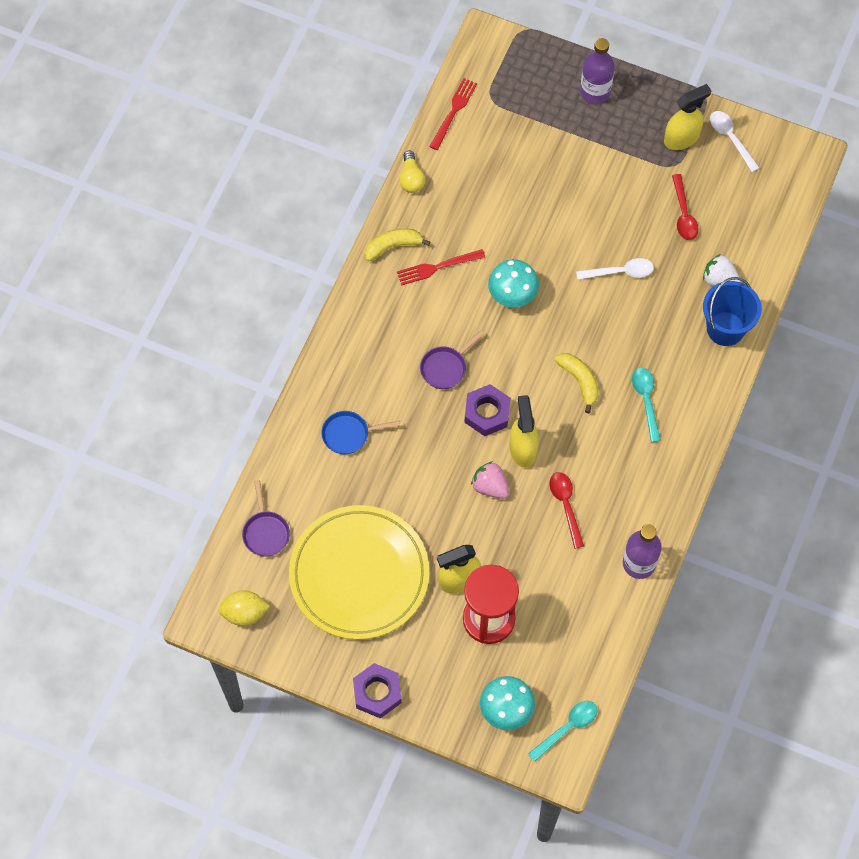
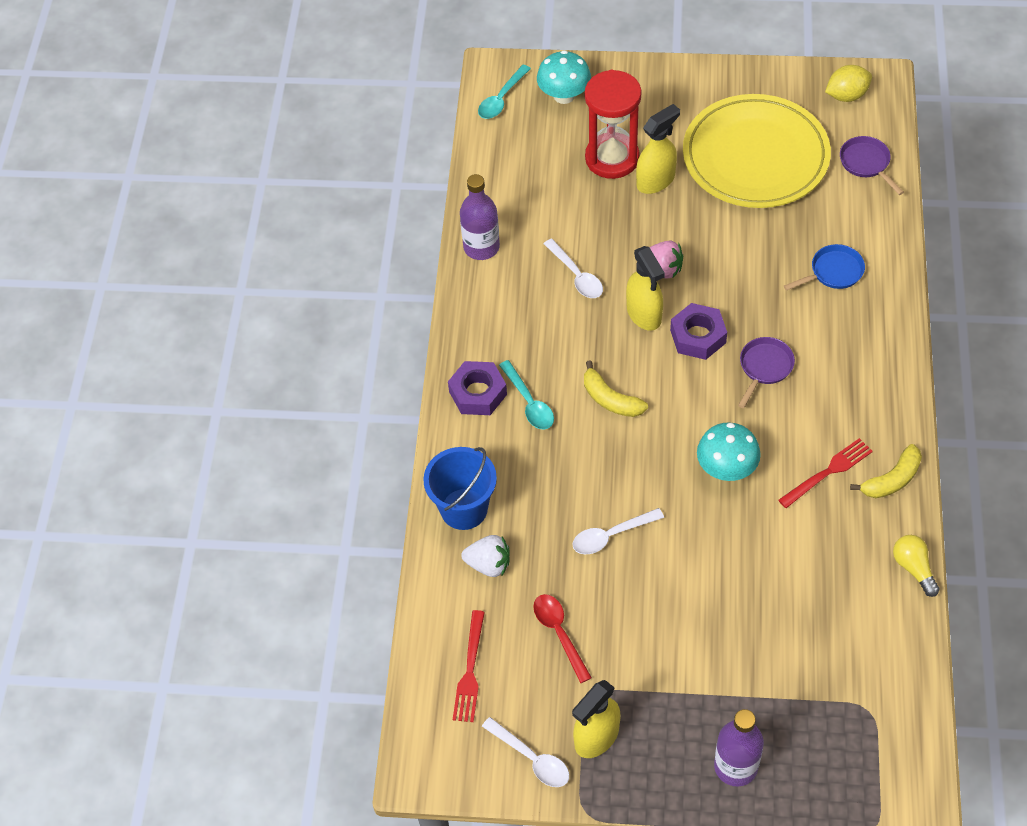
camera: 165 degrees right, 10 degrees down
purple nut [353,663,402,718] -> purple nut moved to [448,361,507,415]
red fork [429,78,477,150] -> red fork moved to [453,610,485,722]
red spoon [549,472,584,549] -> white spoon [544,238,603,298]

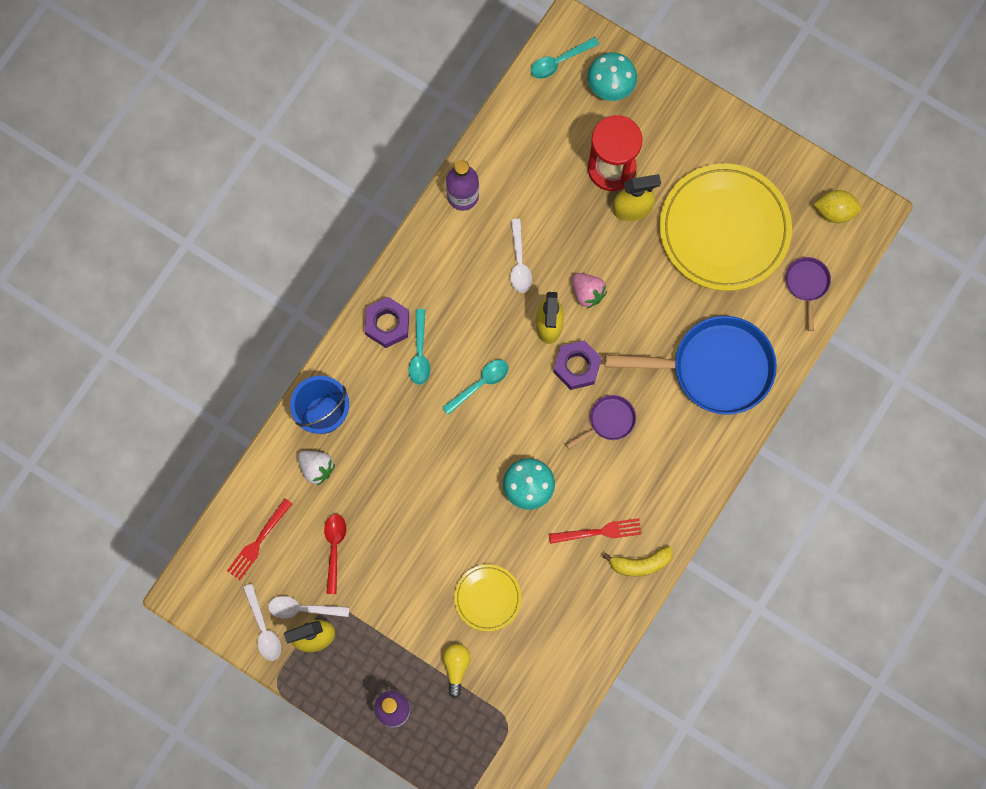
camera: 25 degrees right, 20 degrees up
white spoon [572,508,664,554] -> white spoon moved to [268,596,349,618]
yellow banana [584,360,648,417] -> turquoise spoon [442,360,509,415]
blue pan [784,244,865,291] -> blue pan [605,316,777,415], size x2.20
yellow light bulb [893,535,940,597] -> yellow light bulb moved to [443,644,471,698]
none -> yellow plate [454,564,521,631]

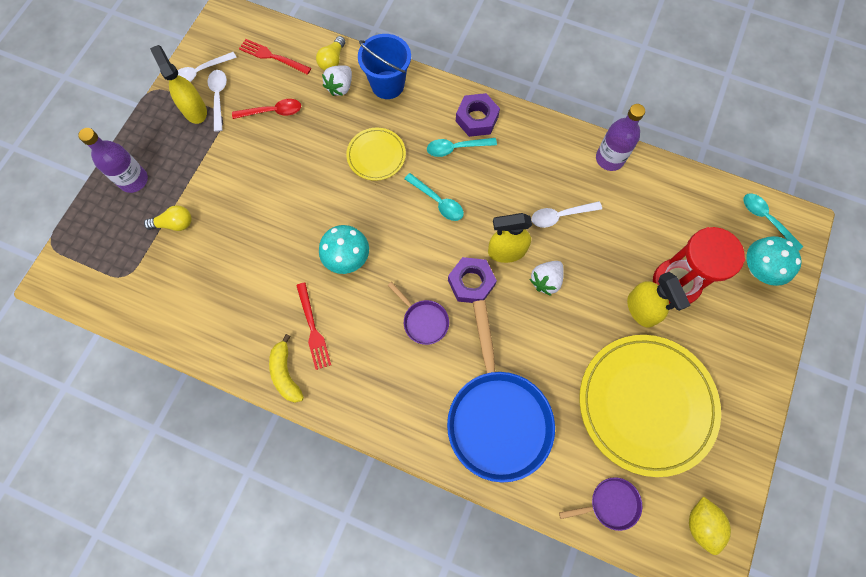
camera: 80 degrees right, 5 degrees down
yellow plate [454,564,521,631] -> yellow plate moved to [346,128,406,181]
pink strawberry [572,273,607,309] -> white strawberry [530,261,564,296]
none -> yellow light bulb [316,36,345,71]

